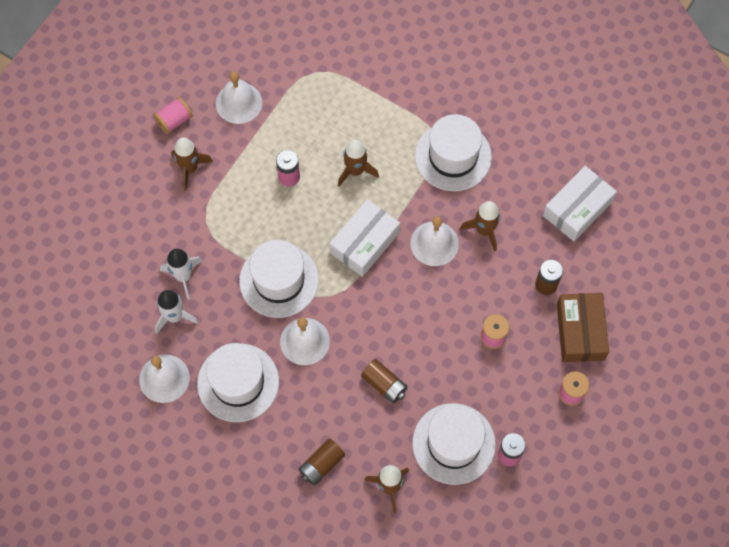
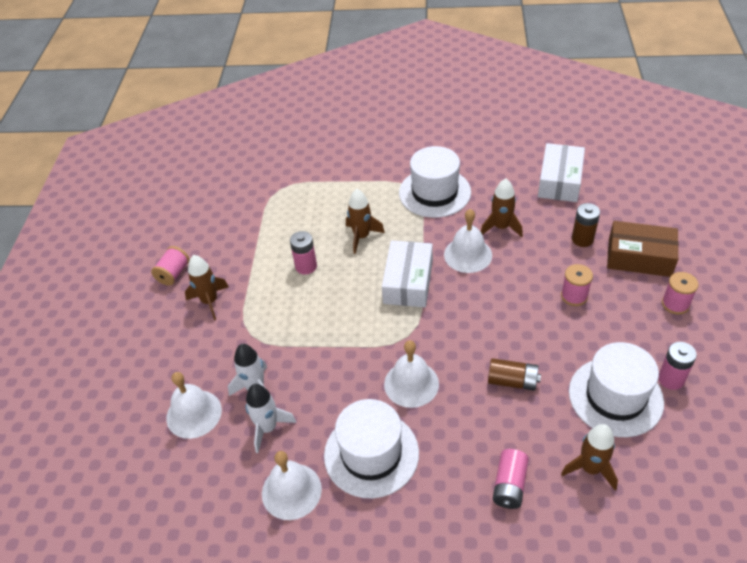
camera: 25 degrees left, 20 degrees down
white bell [216,71,262,124] -> white bell moved to [166,372,222,439]
white hat [239,240,319,318] -> none
brown battery [298,439,345,486] -> pink battery [493,449,529,509]
brown box [557,293,609,362] -> brown box turned 45 degrees counterclockwise [607,221,678,277]

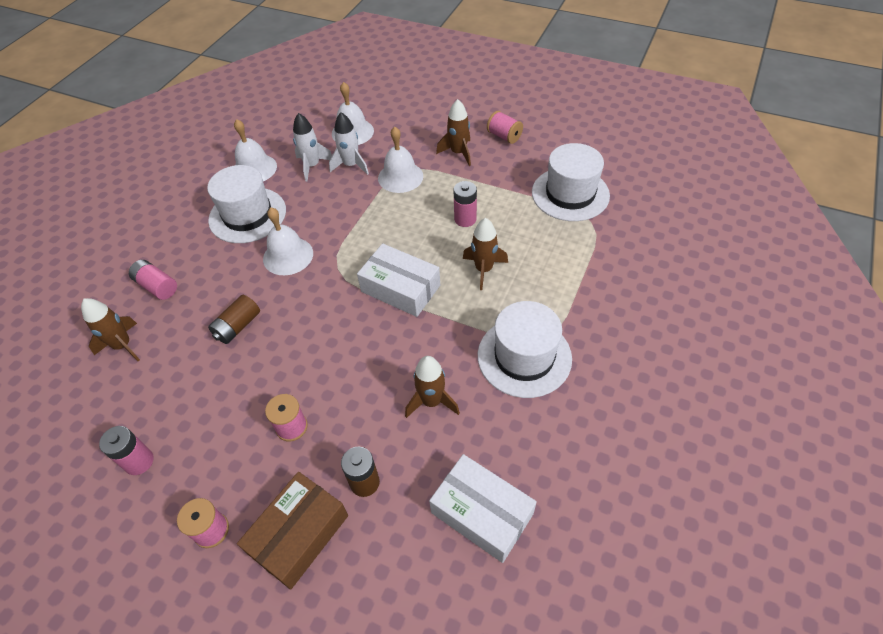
camera: 110 degrees right, 5 degrees up
white bell [444,209,492,273] -> white bell moved to [378,127,423,193]
white hat [569,342,664,437] -> white hat moved to [532,143,610,221]

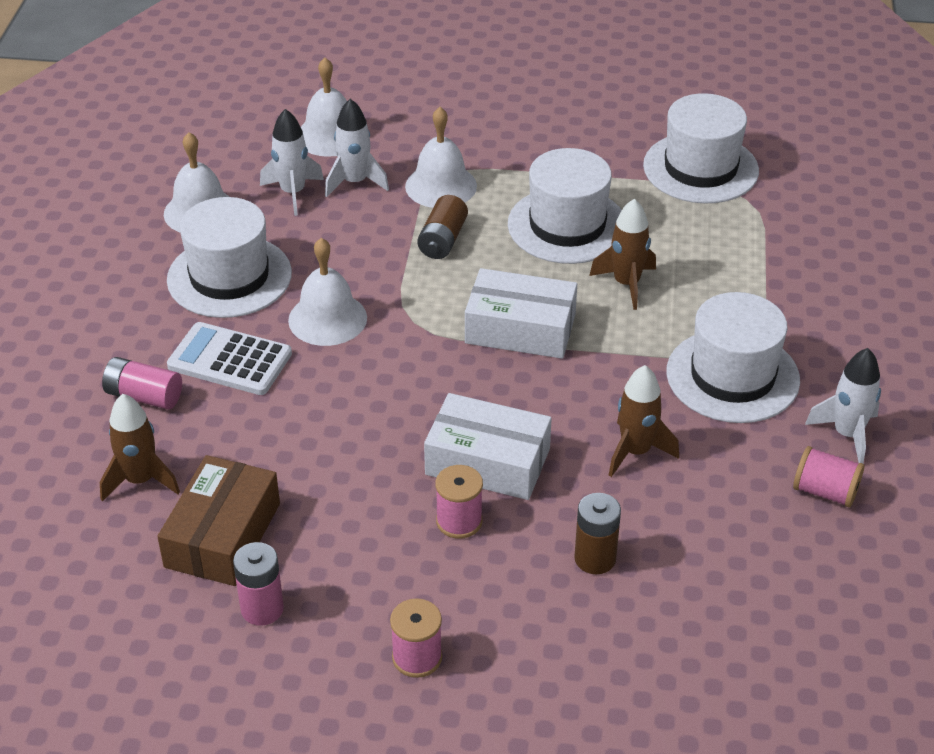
camera: 20 degrees left, 10 degrees down
brown battery [208,295,260,344] -> brown battery moved to [417,195,468,259]
brown box [237,472,348,590] -> brown box moved to [157,455,280,586]
white box [429,454,537,563] -> white box moved to [424,393,552,500]
brown rocket [436,99,471,166] -> none
pink battery [453,181,477,227] -> white hat [508,148,622,264]
pink spool [487,111,523,144] -> pink spool moved to [793,446,865,507]
none -> white calculator [167,322,292,395]
none -> white rocket [805,348,881,463]

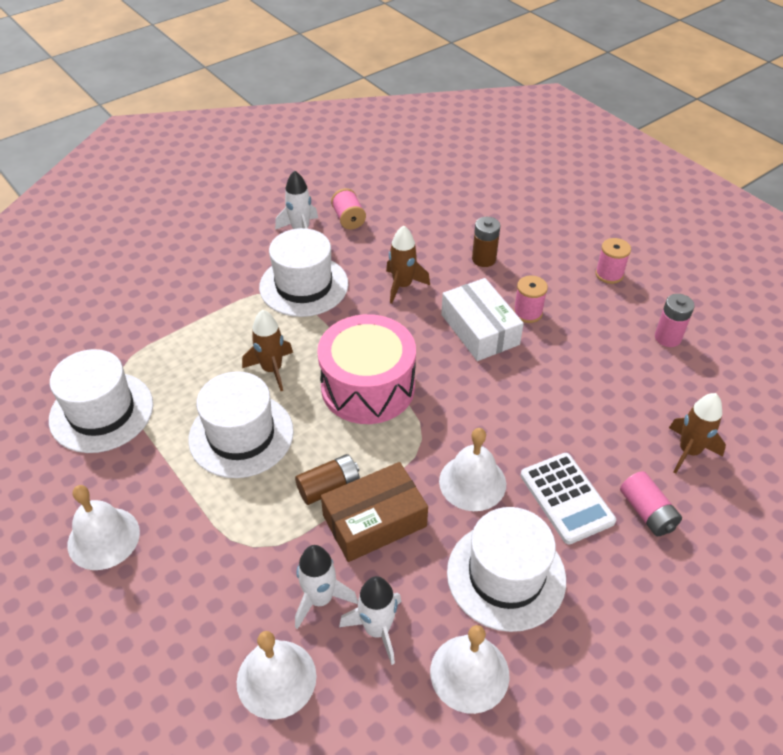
camera: 135 degrees left, 5 degrees up
brown box [157,455,280,586] -> brown box moved to [321,462,428,562]
white bell [405,107,477,208] -> white bell moved to [68,485,140,570]
white box [465,268,577,359] -> pink drum [317,314,416,424]

